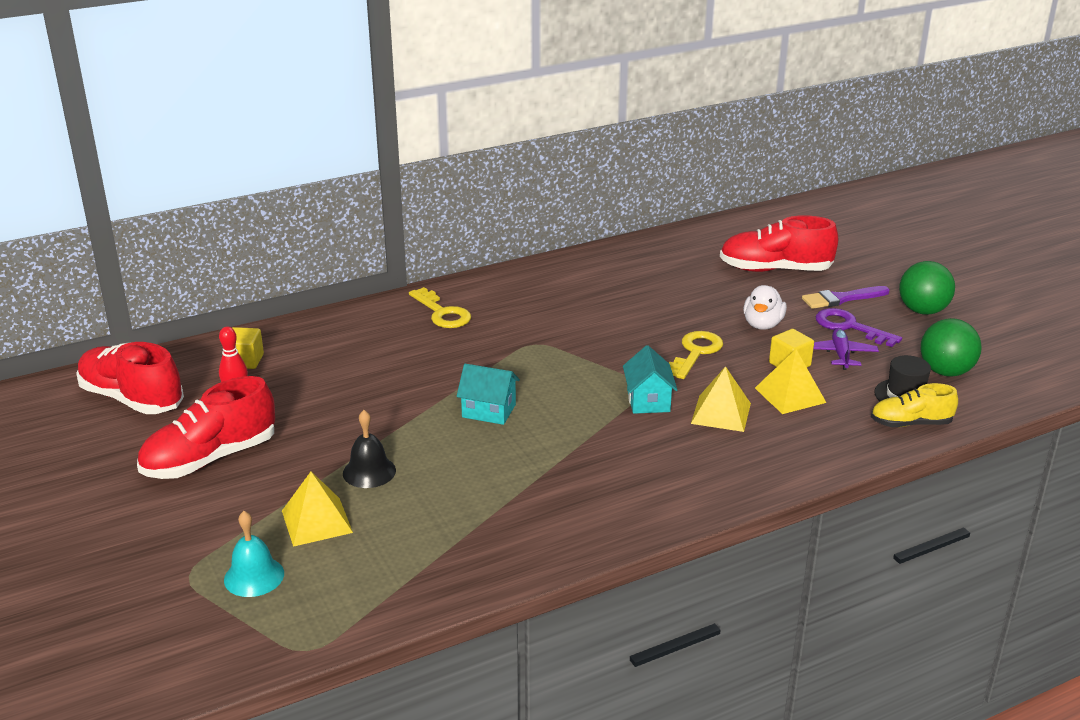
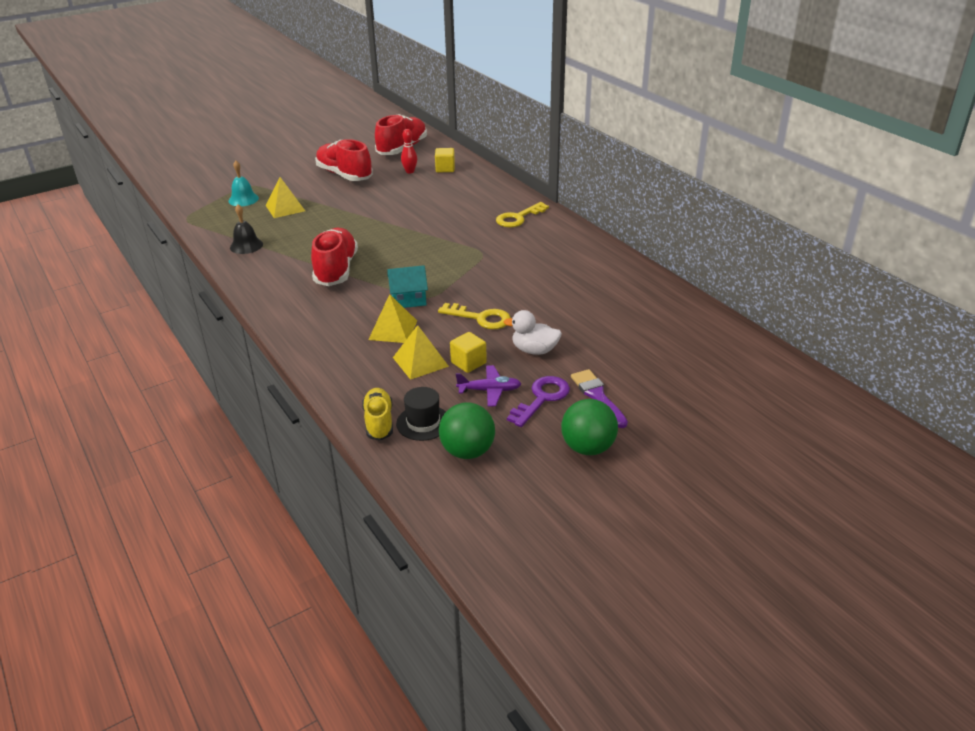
camera: 85 degrees right, 5 degrees up
black bell [343,410,396,488] -> black bell moved to [230,204,263,254]
turquoise house [457,364,520,425] -> none
red shoe [720,215,838,272] -> red shoe moved to [311,228,358,286]

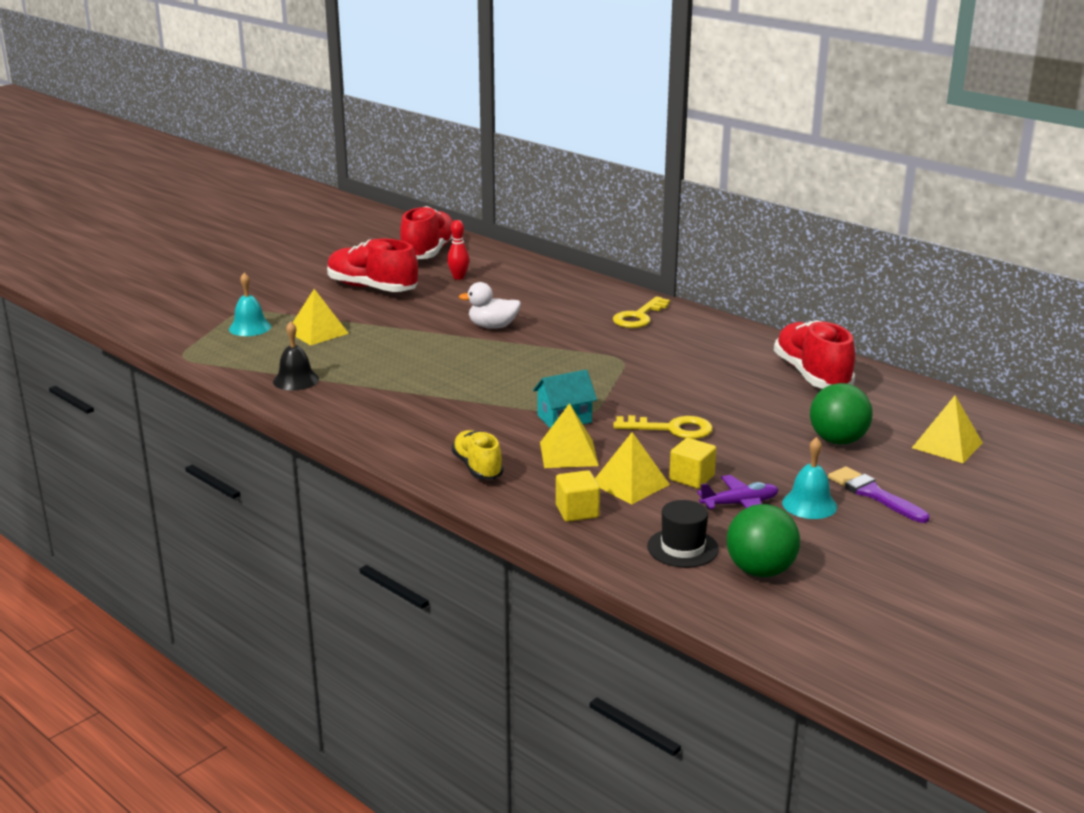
camera: 15 degrees left, 10 degrees down
red shoe [311,228,358,286] -> red shoe moved to [774,320,855,389]
yellow shoe [362,388,393,441] -> yellow shoe moved to [452,430,504,480]
yellow cube [435,148,455,172] -> yellow cube moved to [556,470,600,522]
white duck [504,310,562,355] -> white duck moved to [459,282,521,329]
purple key [507,376,570,427] -> turquoise bell [782,437,837,519]
green ball [561,399,618,455] -> green ball moved to [810,383,873,445]
none -> yellow pyramid [912,396,983,463]

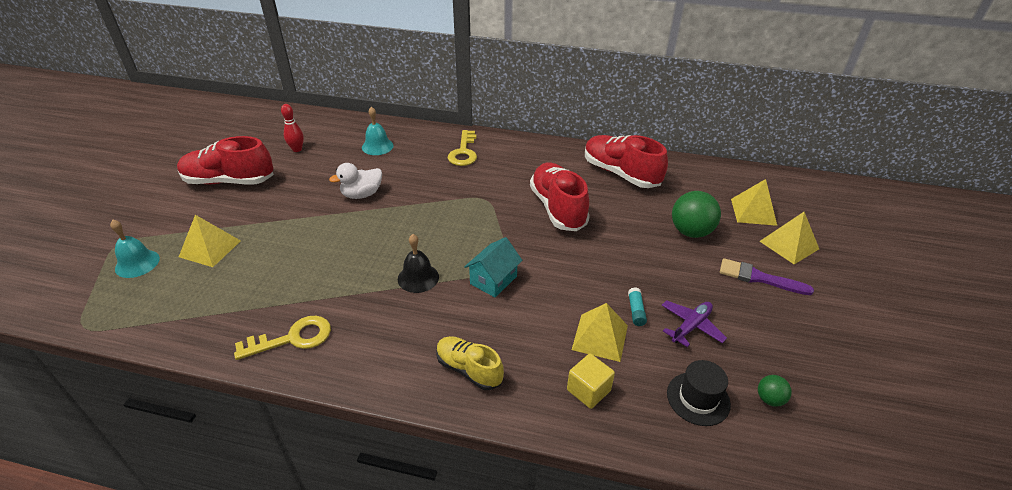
camera: 30 degrees left, 15 degrees up
black bell [273,321,319,391] -> black bell moved to [398,234,439,293]
red shoe [400,206,453,259] -> red shoe moved to [530,163,590,231]
yellow pyramid [540,403,599,468] -> yellow pyramid moved to [759,212,819,264]
yellow key [613,415,713,439] -> yellow key moved to [234,316,331,360]
yellow cube [669,438,716,489] -> turquoise glue stick [628,287,647,326]
green ball [727,504,800,577] -> green ball [758,375,792,407], size x0.50
turquoise bell [782,437,837,519] -> turquoise bell moved to [362,107,394,155]

